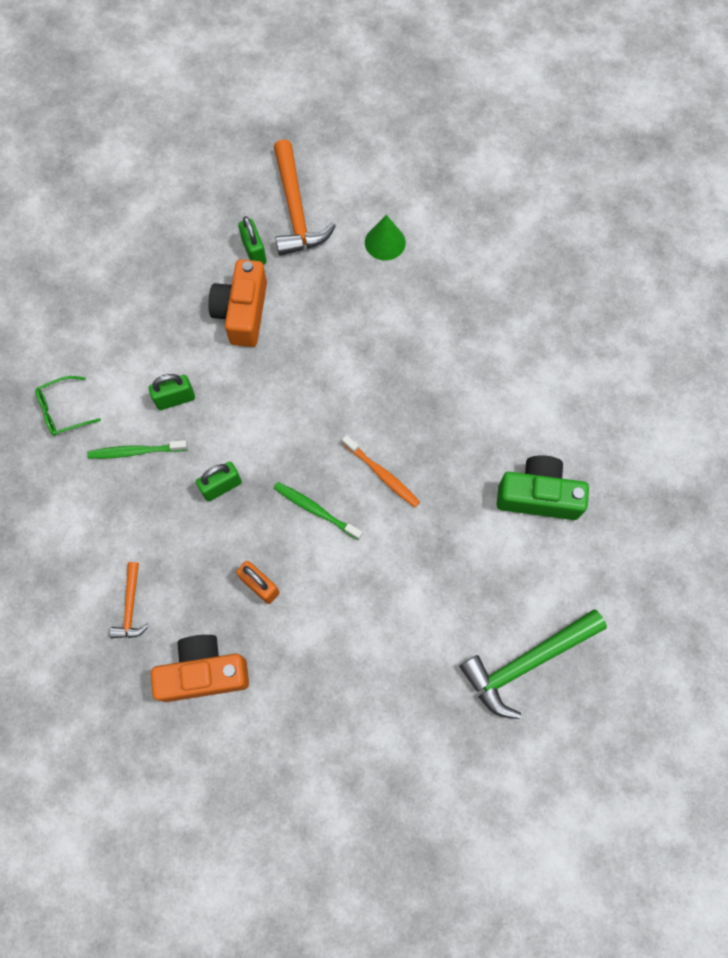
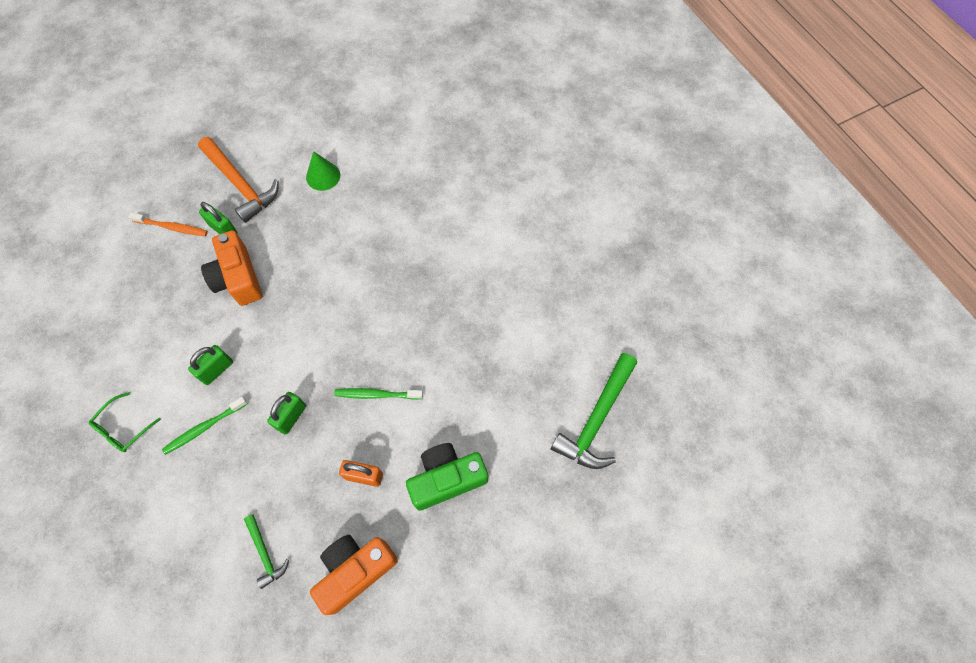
camera: 30 degrees left, 5 degrees down
orange hammer [110,562,149,638] -> green hammer [244,514,289,589]
orange toothbrush [342,435,420,507] -> orange toothbrush moved to [129,213,208,236]
green camera [497,455,589,520] -> green camera moved to [406,443,488,511]

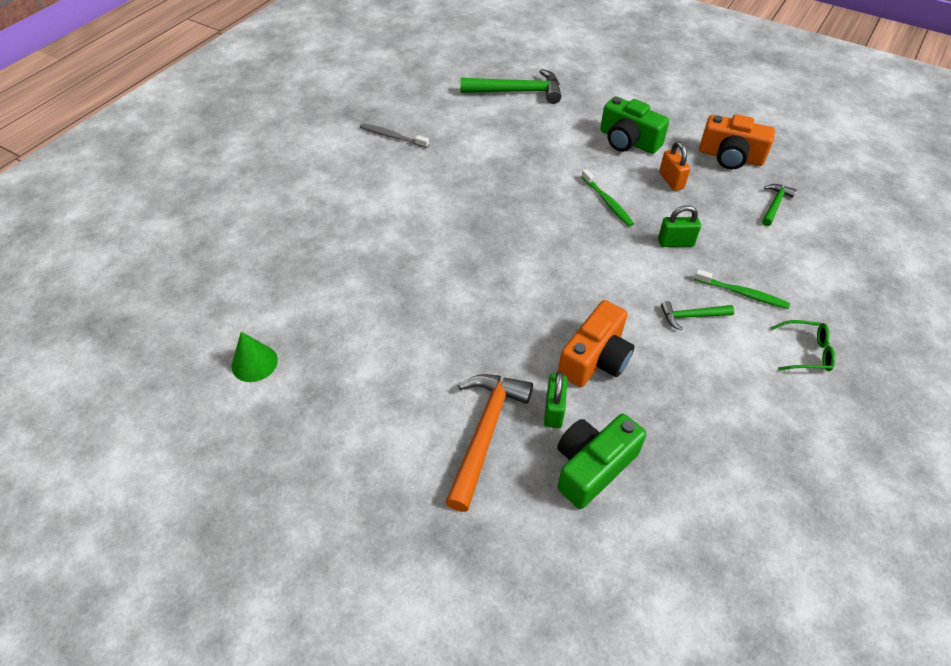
camera: 120 degrees left, 15 degrees down
orange toothbrush [129,213,208,236] -> green camera [557,414,646,509]
green padlock [188,345,233,385] -> green hammer [661,301,734,330]
green cone [306,151,340,191] -> green cone moved to [231,332,278,382]
none -> grey toothbrush [360,123,429,148]

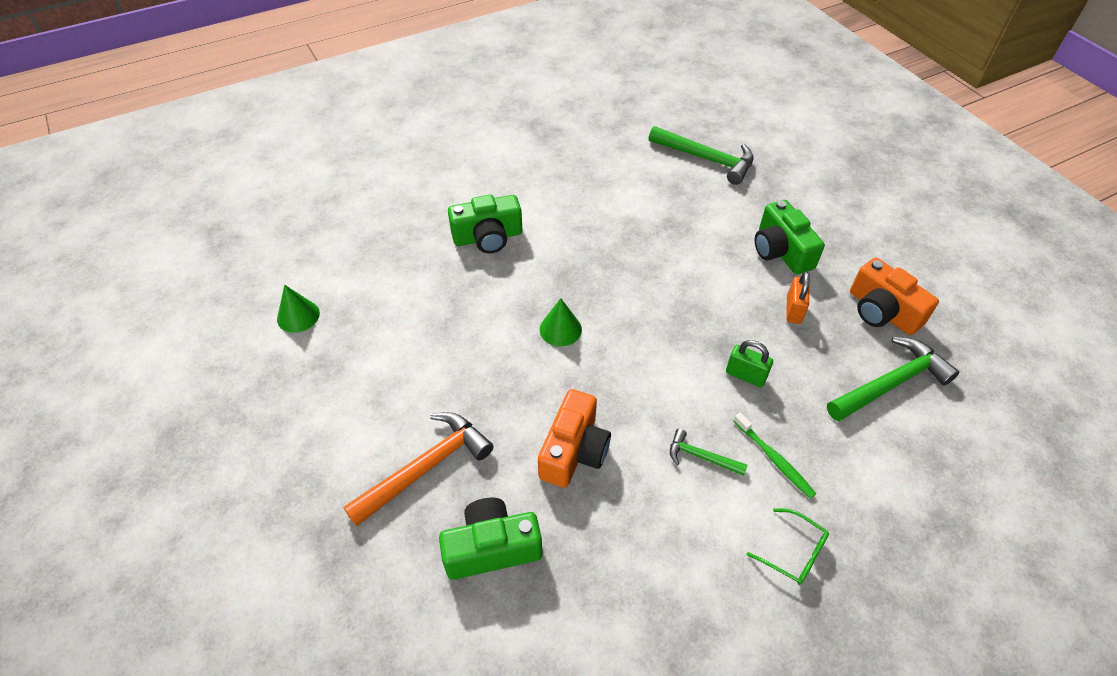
camera: 30 degrees right, 0 degrees up
grey toothbrush [360,123,429,148] -> none
green padlock [544,371,568,428] -> none
orange camera [558,300,634,387] -> orange camera turned 45 degrees counterclockwise [538,389,611,488]
green toothbrush [581,169,634,227] -> none
green hammer [762,184,797,226] -> green hammer [827,337,960,421], size x1.92
none -> green camera [448,195,522,253]
none -> green cone [540,298,582,346]

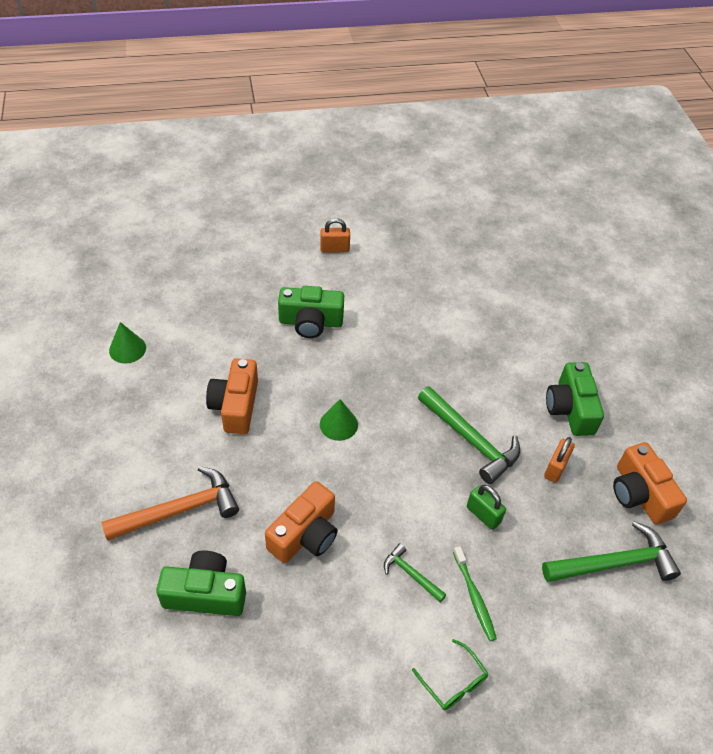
camera: 15 degrees right, 0 degrees up
green hammer [649,126,753,185] -> green hammer moved to [418,386,520,484]
none -> orange camera [206,358,258,434]
none -> orange padlock [320,218,350,253]

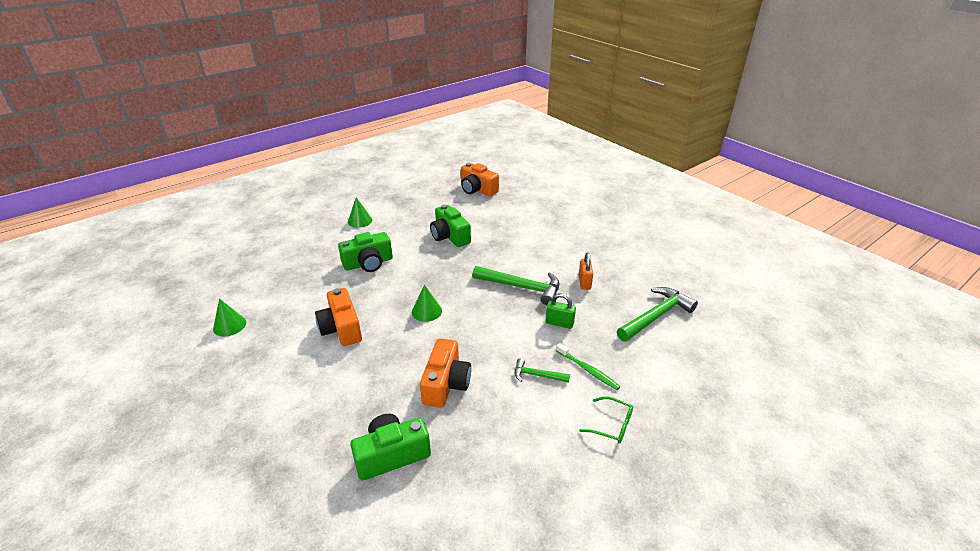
camera: 25 degrees left, 15 degrees down
orange hammer [101,466,239,541] -> none
orange padlock [320,218,350,253] -> green cone [348,197,372,228]
green camera [546,362,604,436] -> green camera moved to [430,204,471,247]
orange camera [613,442,687,524] -> orange camera moved to [461,163,499,196]

